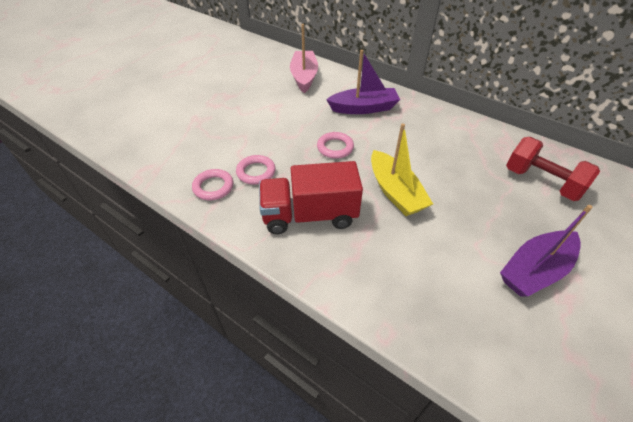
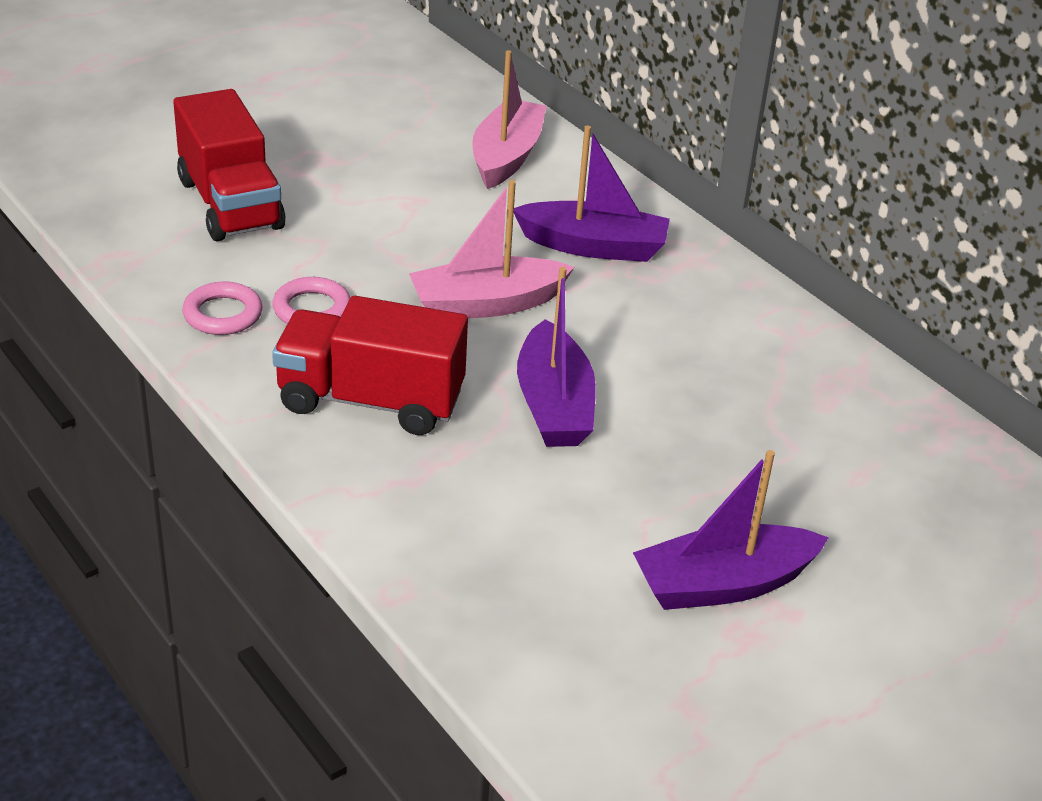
camera: 15 degrees right, 10 degrees down
pink ring [317,132,354,159] -> pink boat [409,180,574,318]
yellow boat [371,123,433,216] -> purple boat [517,267,596,447]
red dumbbell [506,137,600,201] -> none
none -> red truck [173,89,285,241]

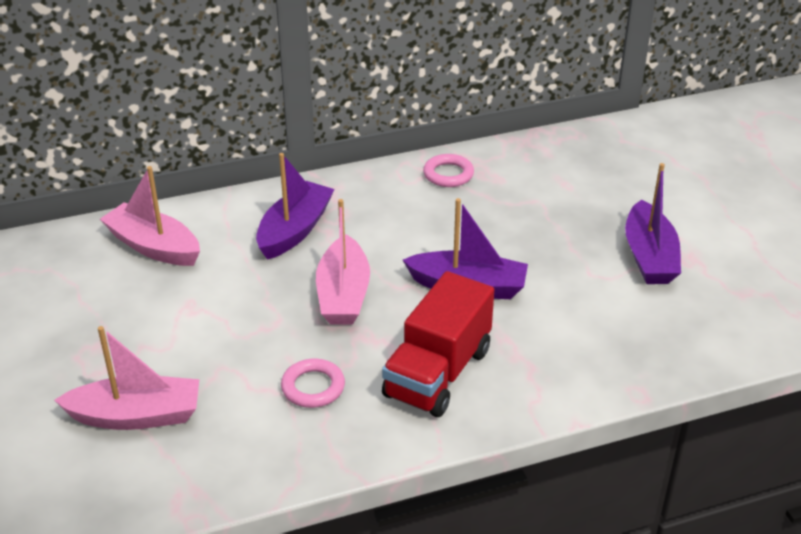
camera: 70 degrees left, 0 degrees up
red truck [173,89,285,241] -> pink boat [54,326,199,430]
pink ring [182,281,263,335] -> pink ring moved to [423,154,474,187]

